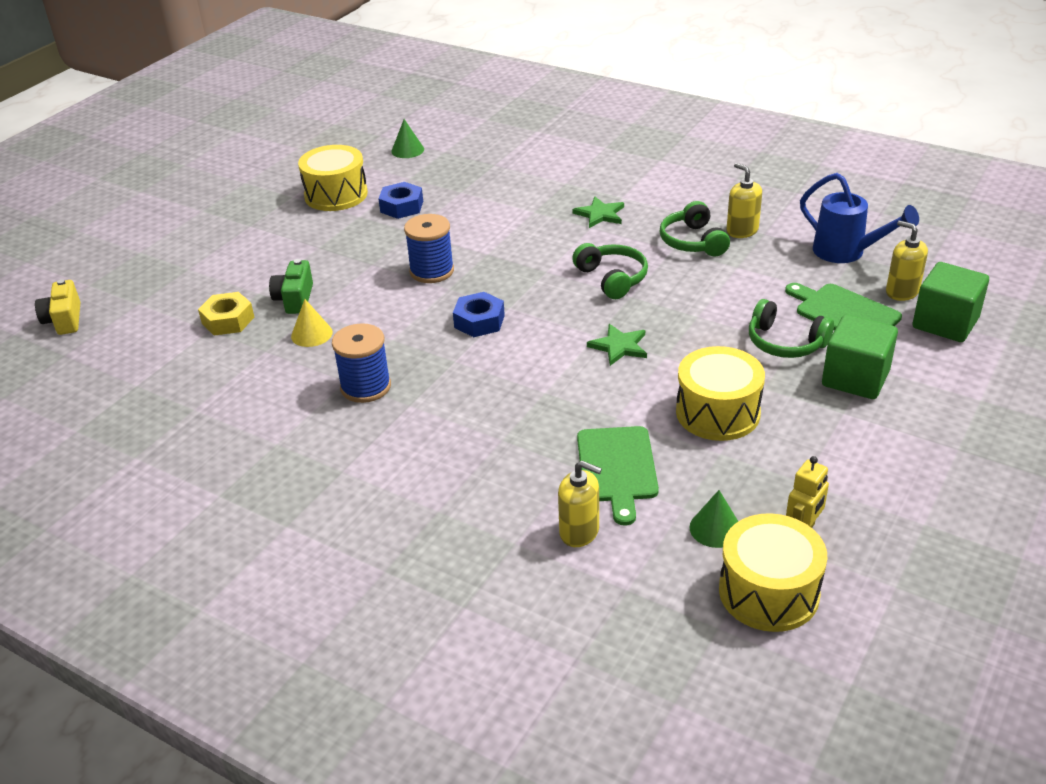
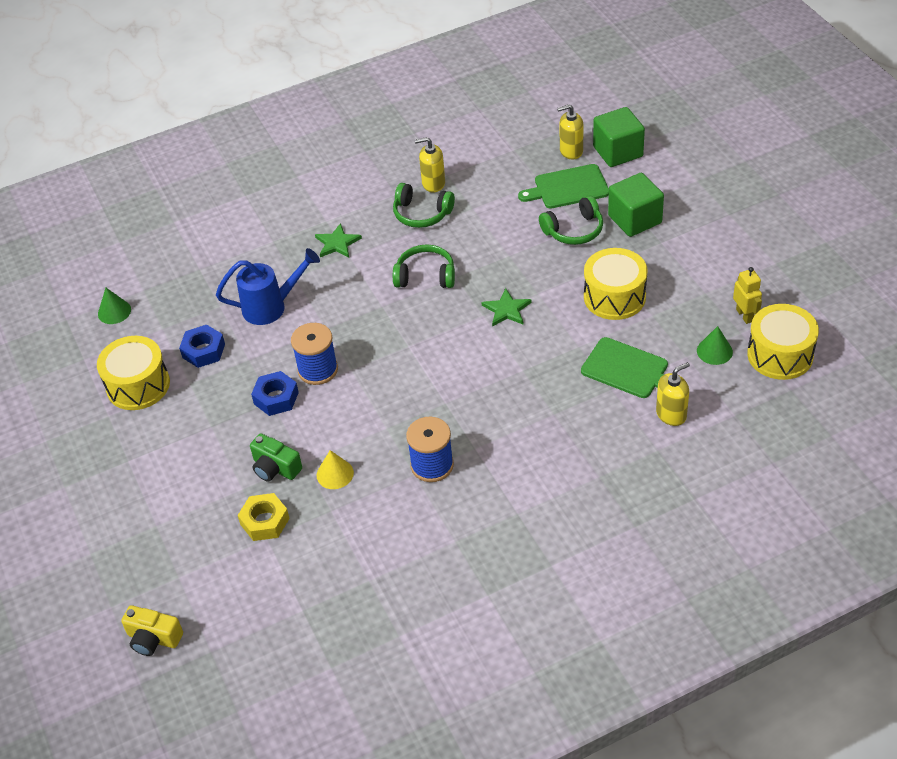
camera: 55 degrees left, 10 degrees up
blue nut [453,292,505,337] -> blue nut moved to [251,371,299,416]
blue watering can [800,173,919,263] -> blue watering can moved to [216,248,320,325]

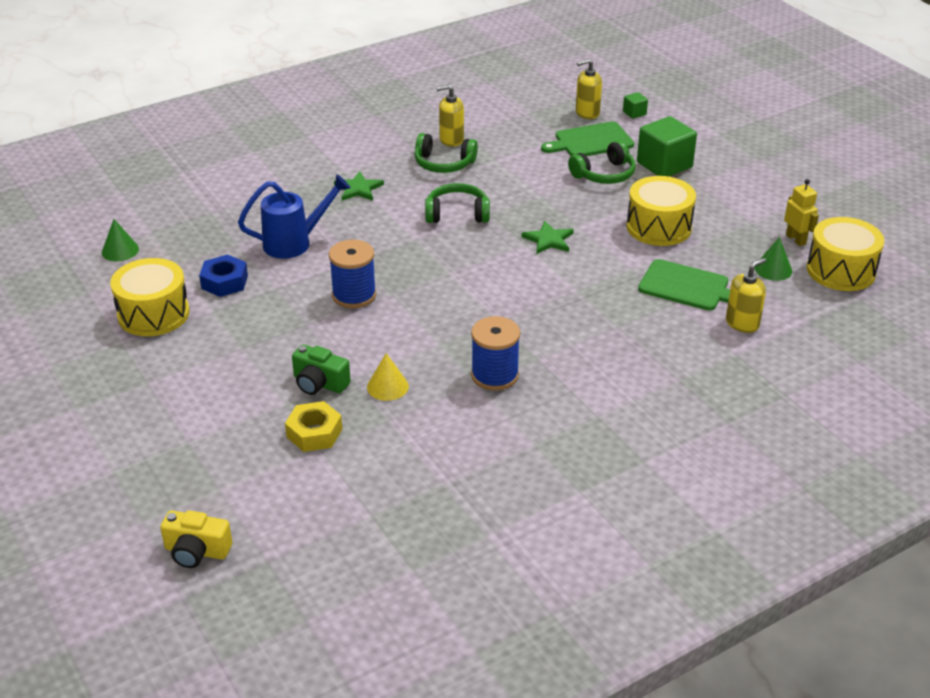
camera: 10 degrees left, 10 degrees down
blue nut [251,371,299,416] -> none
green cube [593,107,645,167] -> green cube [623,92,648,119], size x0.46

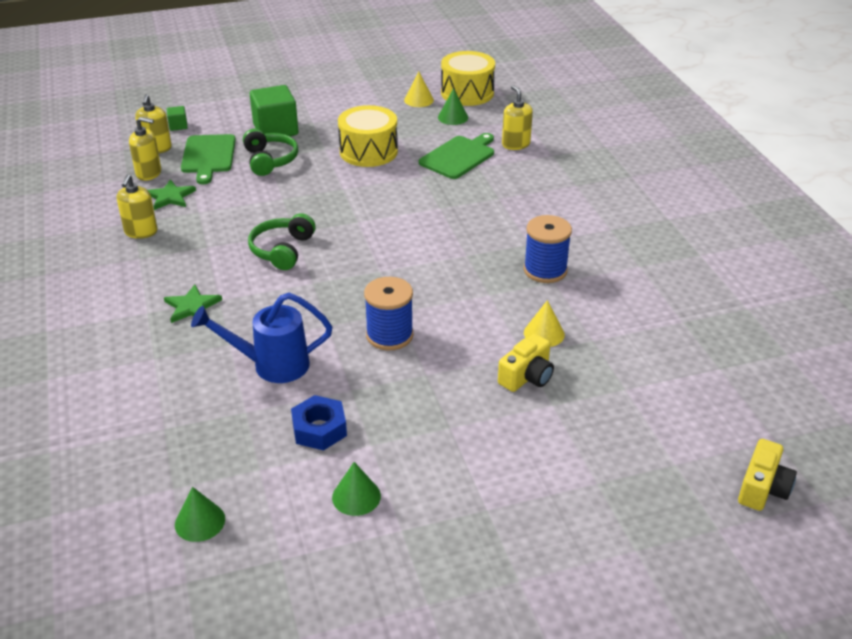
camera: 75 degrees left, 0 degrees up
yellow drum [110,258,190,336] -> green cone [332,462,381,516]
blue watering can [238,174,351,259] -> blue watering can turned 90 degrees counterclockwise [191,293,332,383]
yellow nut [285,401,342,452] -> none
green camera [292,344,351,395] -> yellow camera [498,334,554,392]
green headphones [415,133,478,173] -> none
green star [521,221,574,254] -> green star moved to [148,179,196,210]
yellow robot [784,179,819,246] -> yellow cone [404,72,434,107]
none -> yellow soap dispenser [129,117,161,181]

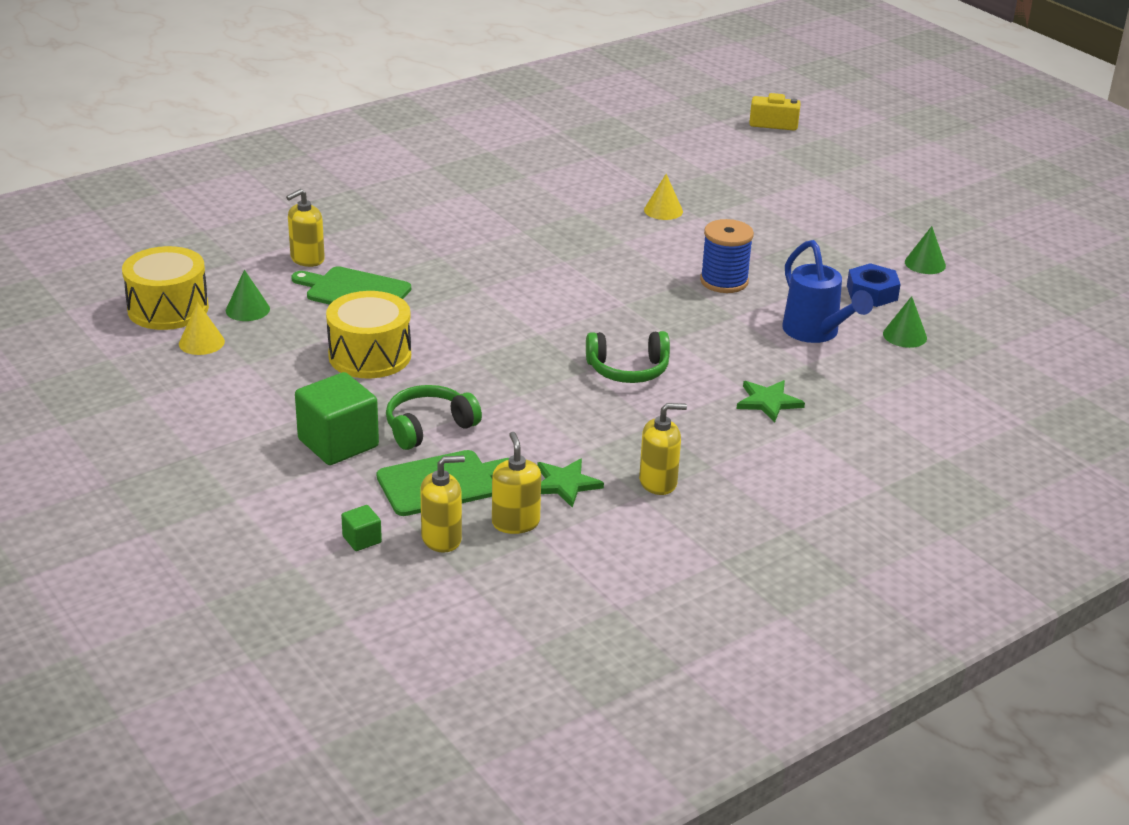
camera: 110 degrees left, 5 degrees down
green cone [175,487,225,542] -> green cone moved to [883,296,927,348]
yellow camera [498,334,554,392] -> none
blue spool [524,215,572,283] -> none

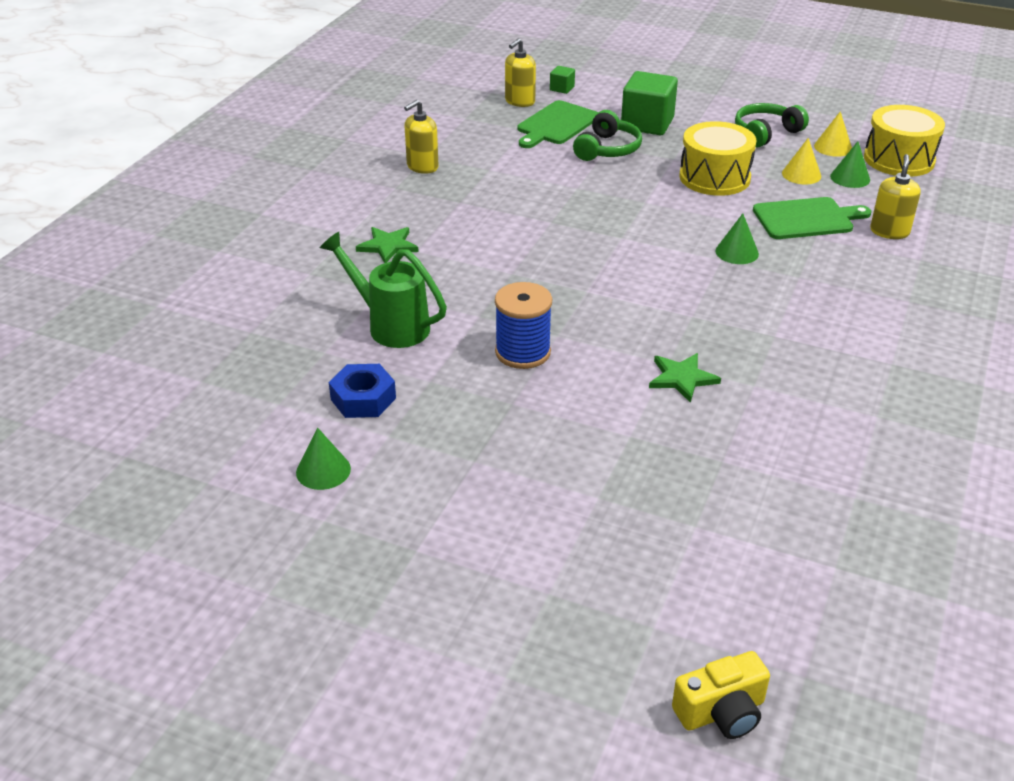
camera: 150 degrees right, 5 degrees up
yellow soap dispenser [492,432,541,534] -> none
green star [538,459,604,507] -> green star moved to [649,353,721,403]
green headphones [586,331,670,383] -> green headphones moved to [735,103,809,147]
yellow cone [644,174,683,220] -> yellow cone moved to [782,138,821,185]
blue watering can [782,240,873,343] -> green watering can [320,232,447,348]
green cone [883,296,927,348] -> green cone moved to [716,214,759,264]

